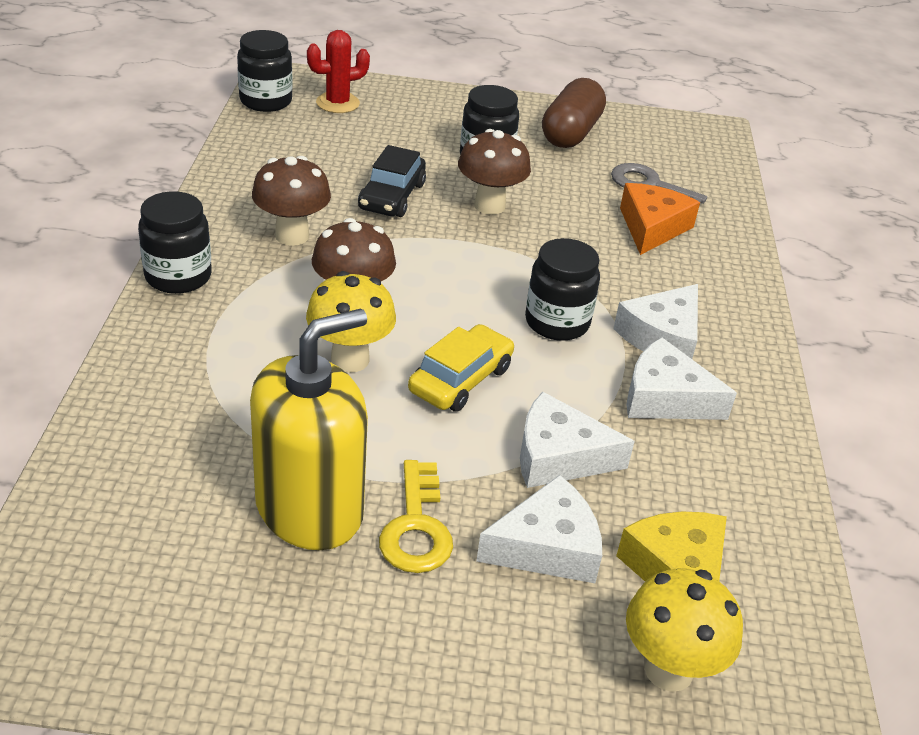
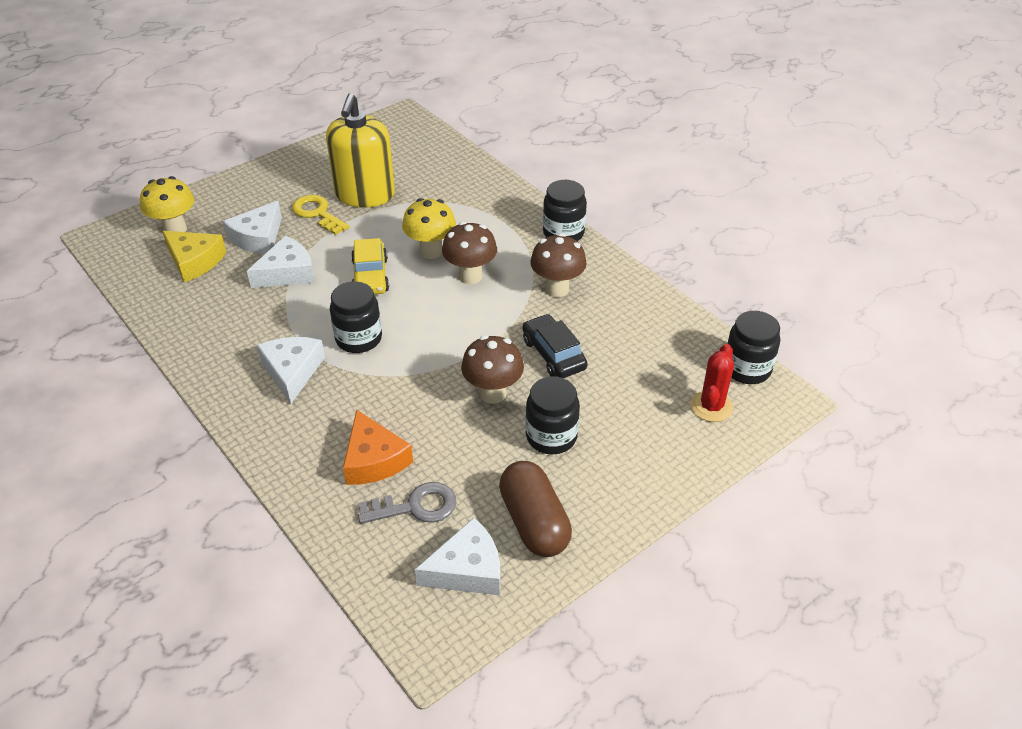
camera: 140 degrees right, 5 degrees up
white cheese [626,337,737,420] -> white cheese moved to [415,518,500,595]

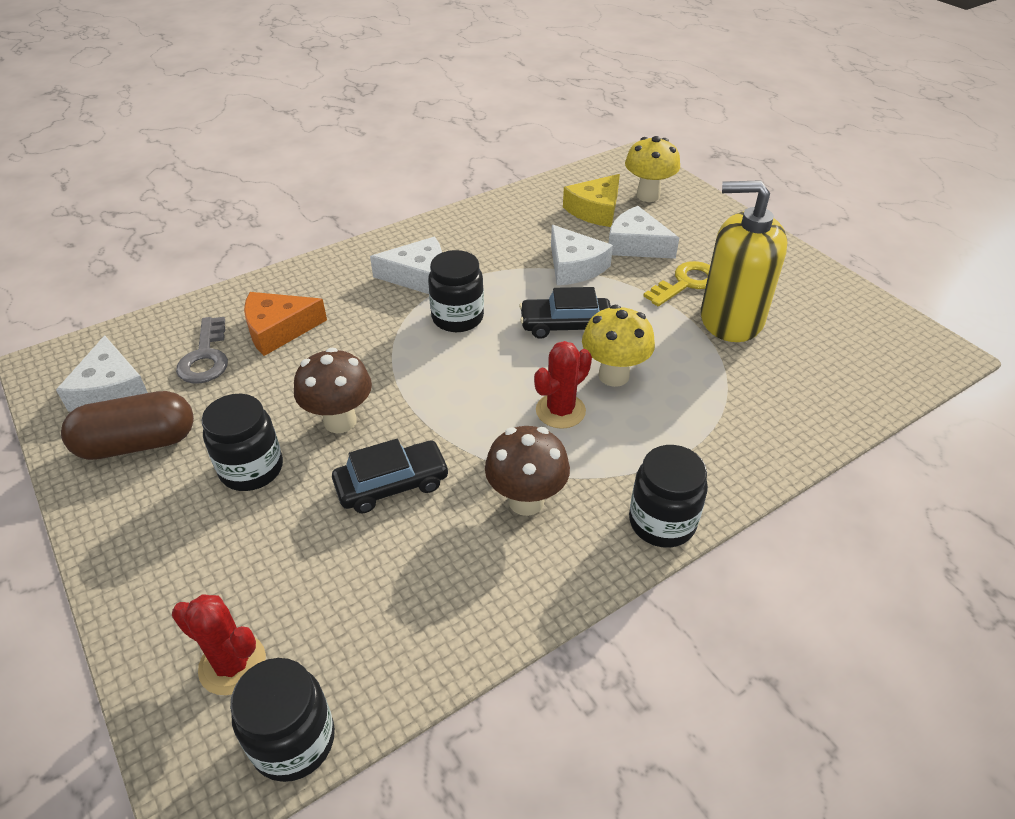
camera: 95 degrees right, 0 degrees up
yellow car [351,238,389,294] -> black car [519,287,611,339]
brown mushroom [442,222,497,284] -> red cactus [534,341,592,429]

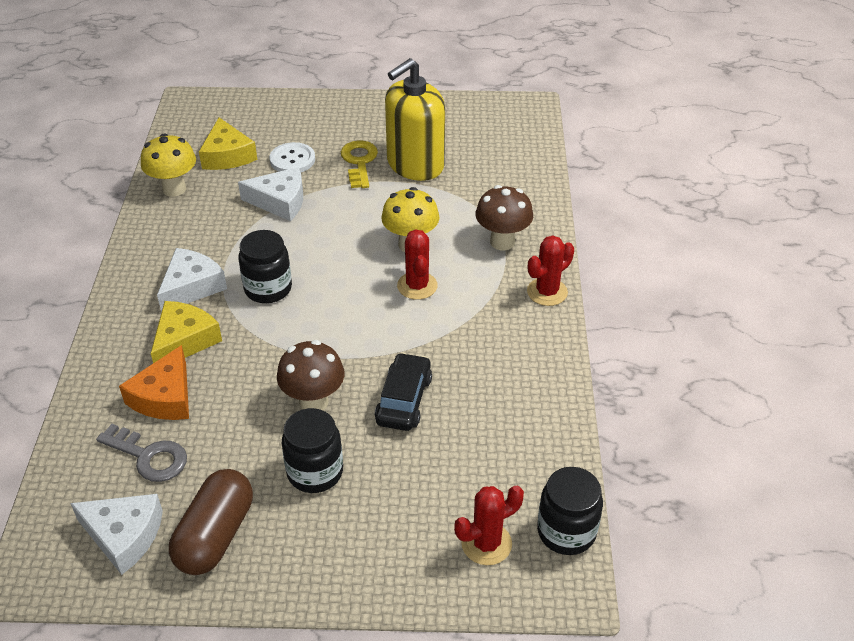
camera: 55 degrees left, 0 degrees up
brown mushroom [485,426,570,516] -> brown mushroom moved to [476,185,533,250]
black car [519,287,611,339] -> none
white cheese [609,206,679,259] -> white button [269,142,315,172]
yellow mushroom [625,136,680,202] -> yellow mushroom moved to [141,134,196,197]
black jar [629,445,708,548] -> red cactus [527,236,574,306]
none -> yellow cheese [151,301,222,363]

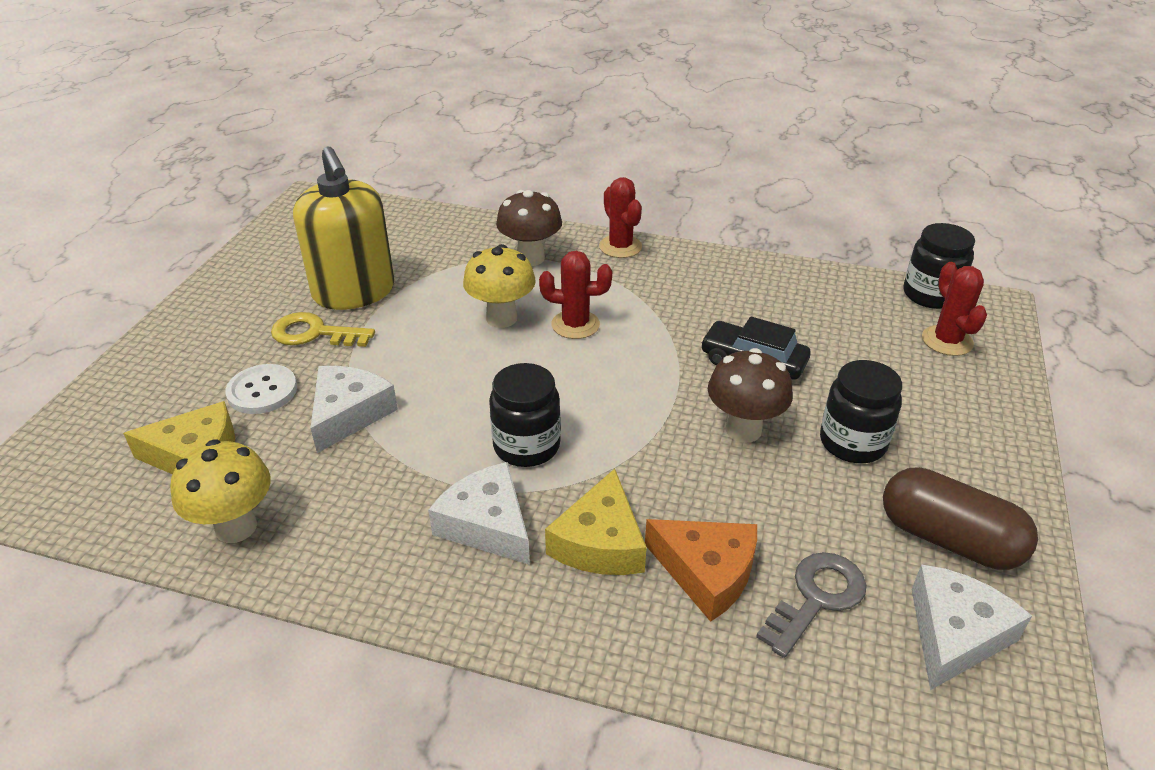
camera: 75 degrees left, 5 degrees down
yellow cheese [151,301,222,363] -> yellow cheese turned 120 degrees counterclockwise [545,469,647,575]

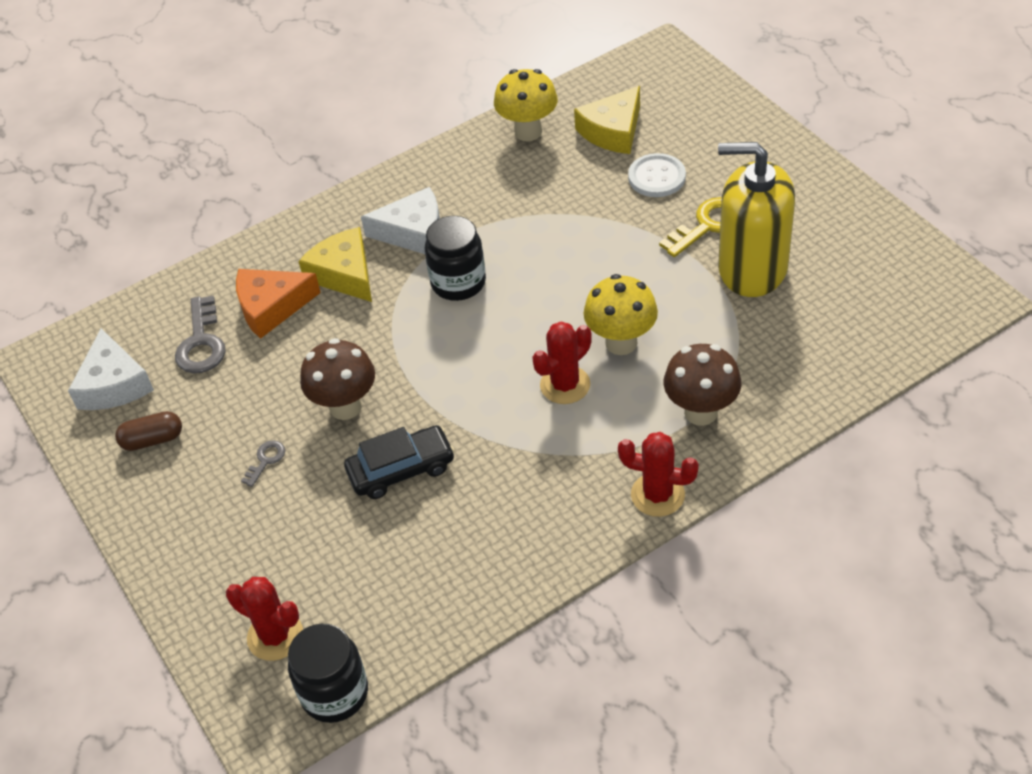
camera: 135 degrees right, 10 degrees up
white cheese [310,366,398,453] -> none
black jar [820,360,902,463] -> grey key [241,440,285,487]
brown capsule [883,467,1038,570] -> brown capsule [115,411,182,451], size x0.56

